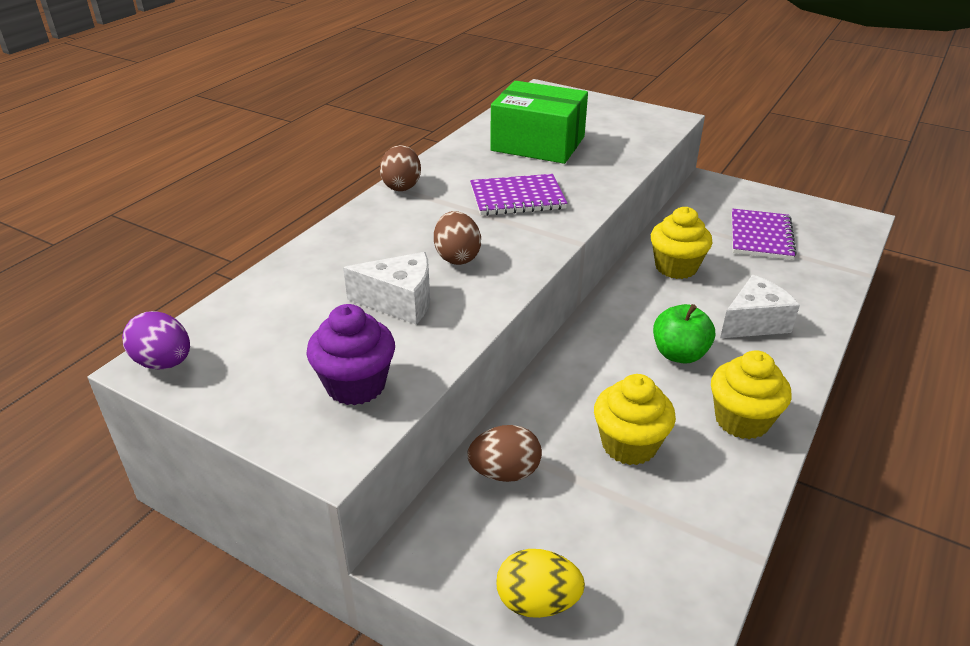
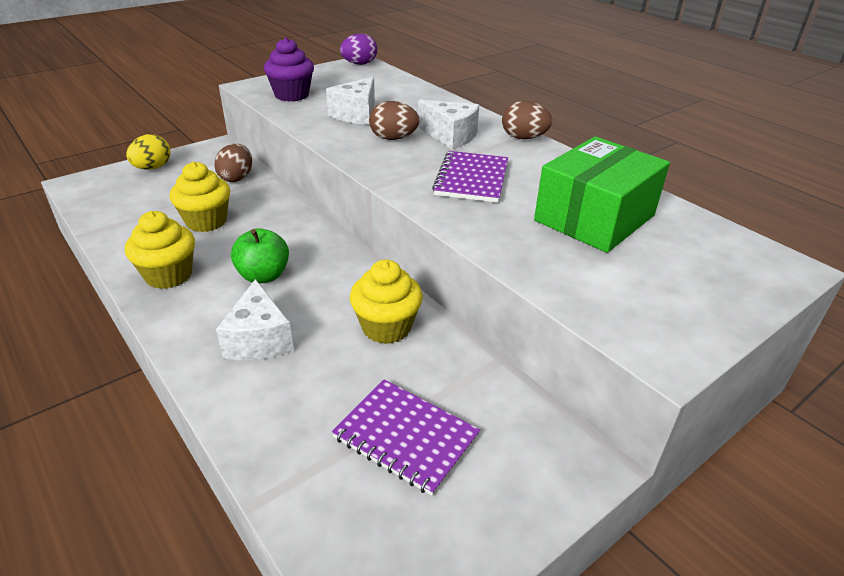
camera: 110 degrees right, 0 degrees up
none -> white cheese [418,100,479,149]

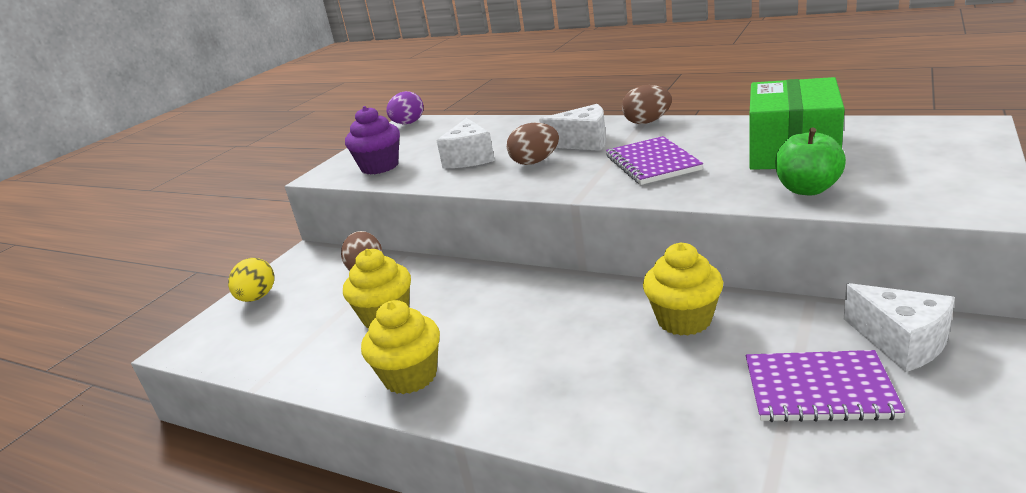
camera: 20 degrees left, 10 degrees down
white cheese [216,279,294,360] -> white cheese moved to [844,283,955,372]
green apple [231,228,289,283] -> green apple moved to [775,128,846,195]

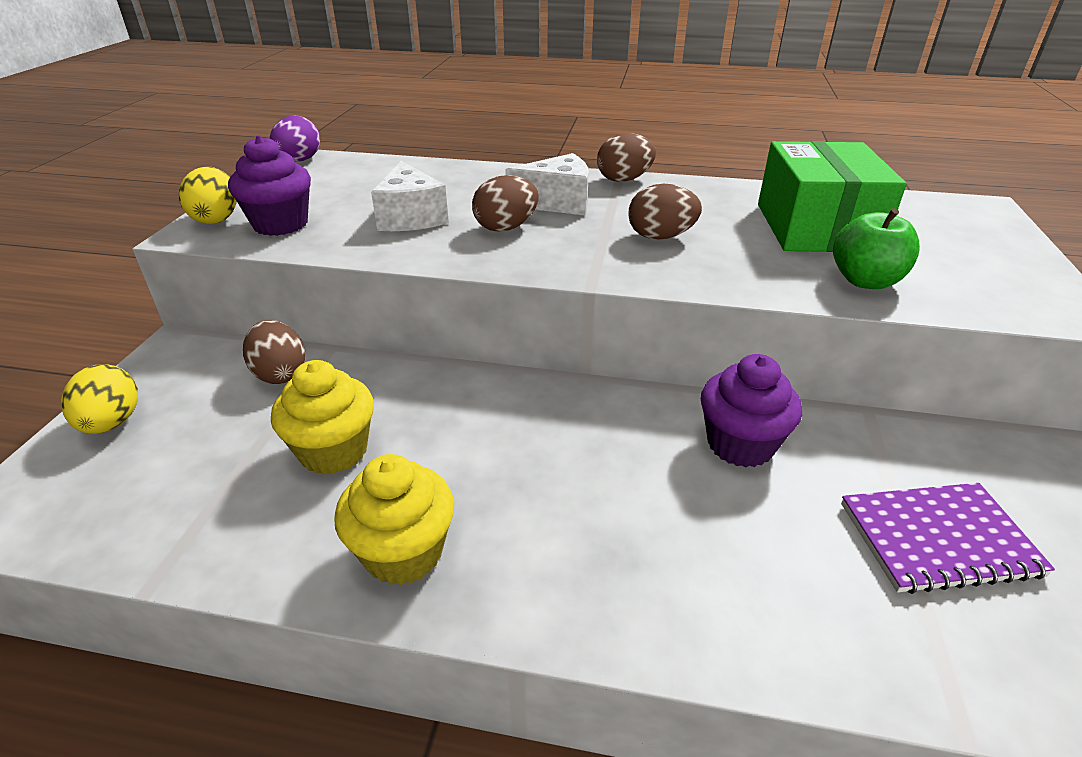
camera: 20 degrees left, 10 degrees up
purple notebook [606,136,703,185] -> brown egg [628,184,702,240]
yellow cupcake [643,243,723,336] -> purple cupcake [701,354,802,467]
white cheese [844,283,955,372] -> none
none -> yellow egg [179,166,237,224]

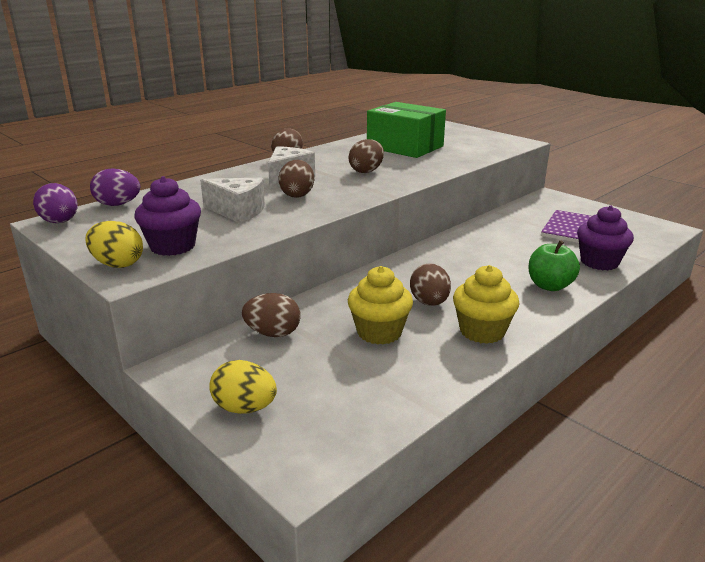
camera: 55 degrees left, 10 degrees down
purple cupcake [701,354,802,467] -> purple cupcake moved to [577,205,634,270]
green apple [833,208,920,289] -> green apple moved to [529,240,580,291]
none -> purple egg [90,169,140,206]
none -> brown egg [410,263,451,306]

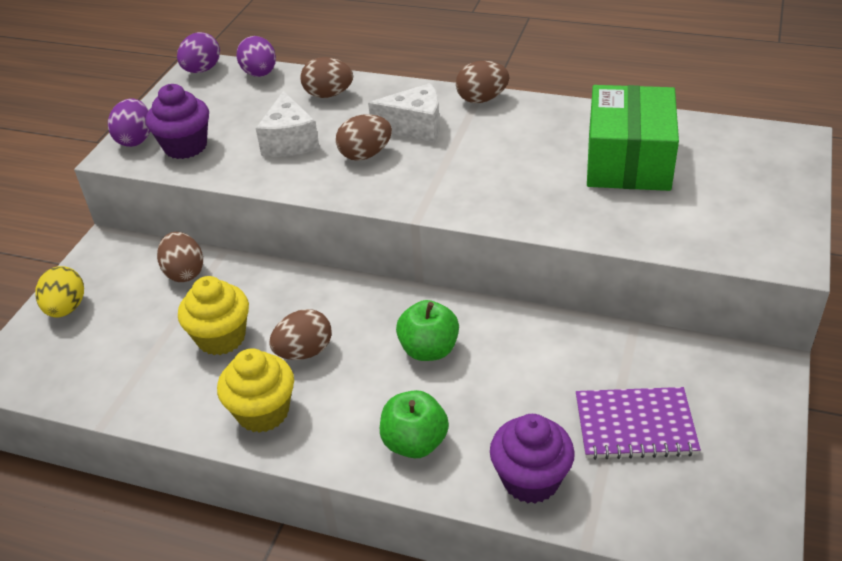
camera: 65 degrees right, 15 degrees up
yellow egg [85,221,143,268] -> purple egg [108,98,150,147]
brown egg [349,139,384,173] -> brown egg moved to [300,57,353,98]
none -> green apple [396,300,459,361]

